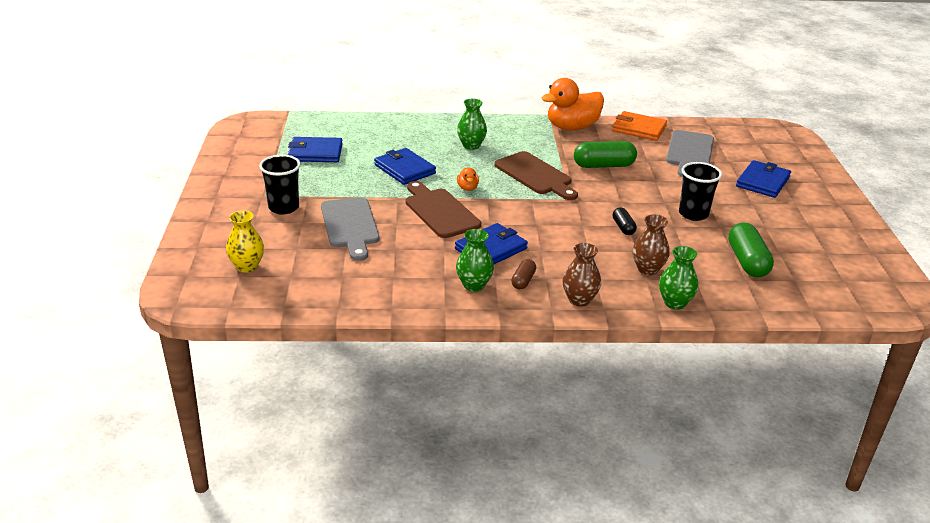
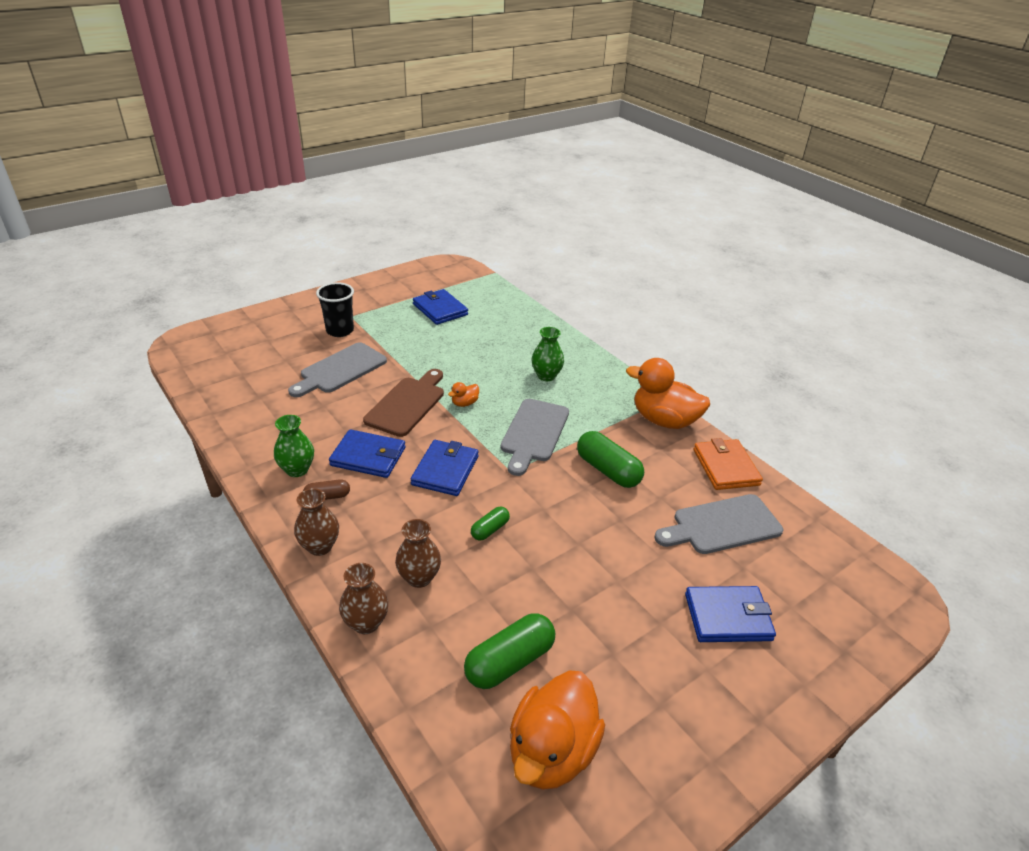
camera: 55 degrees right, 5 degrees up
yellow vase [226,210,264,273] -> none
blue wallet [374,148,436,185] -> blue wallet moved to [410,440,479,496]
brown cutting board [494,151,578,200] -> grey cutting board [501,399,569,476]
black capsule [613,208,637,235] -> green capsule [471,507,510,541]
green vase [659,246,698,310] -> brown vase [339,563,388,634]
black cup [679,162,722,221] -> none
none -> orange duck [510,670,605,790]

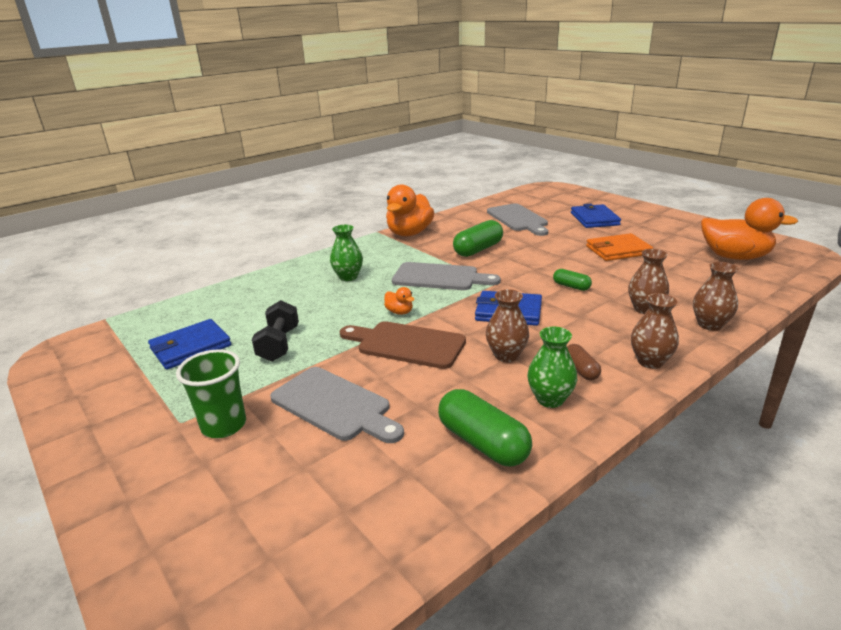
camera: 90 degrees left, 10 degrees down
black cup [316,282,354,337] -> green cup [176,349,246,438]
blue wallet [329,429,406,478] -> brown vase [486,289,529,362]
green capsule [464,613,555,689] -> green capsule moved to [438,389,532,466]
orange wallet [693,438,763,490] -> orange wallet moved to [586,233,653,261]
none -> black dumbbell [252,300,299,362]

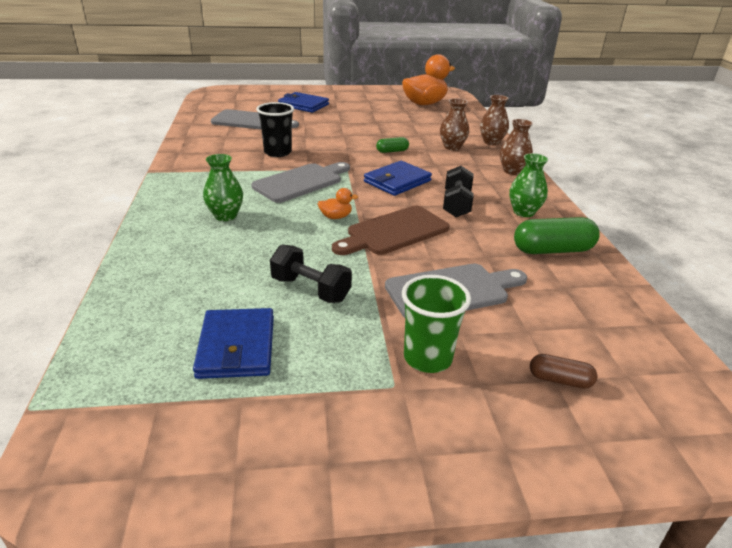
camera: 60 degrees left, 5 degrees up
orange duck [386,184,434,236] -> none
green capsule [453,220,503,257] -> black cup [256,102,294,157]
brown vase [486,289,529,362] -> black dumbbell [443,166,474,217]
brown capsule [567,344,601,381] -> brown capsule moved to [530,354,597,389]
orange wallet [586,233,653,261] -> none

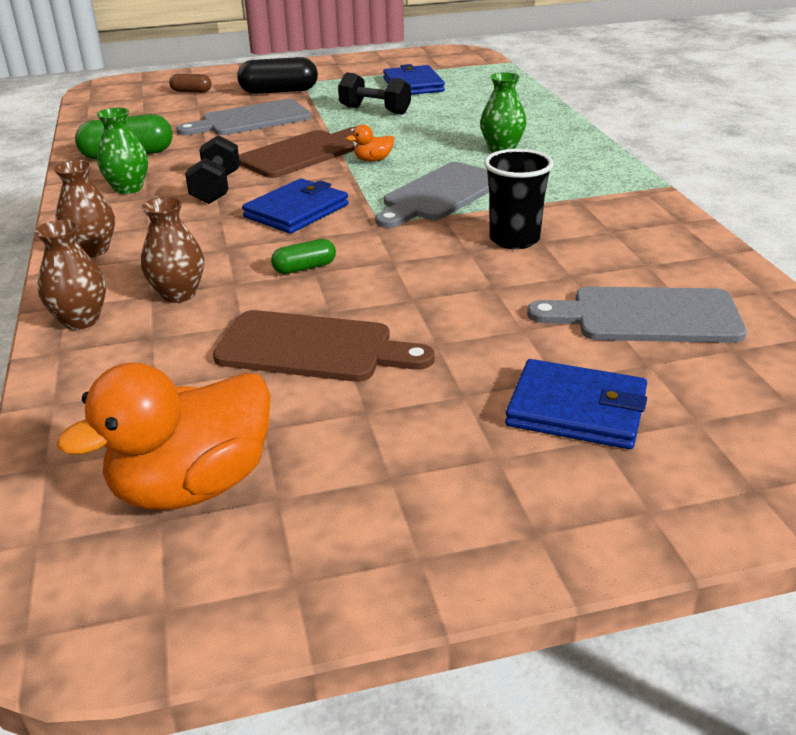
camera: 175 degrees right, 0 degrees up
green cup [402,275,471,373] -> black capsule [237,57,318,94]
none -> brown cutting board [213,310,435,382]

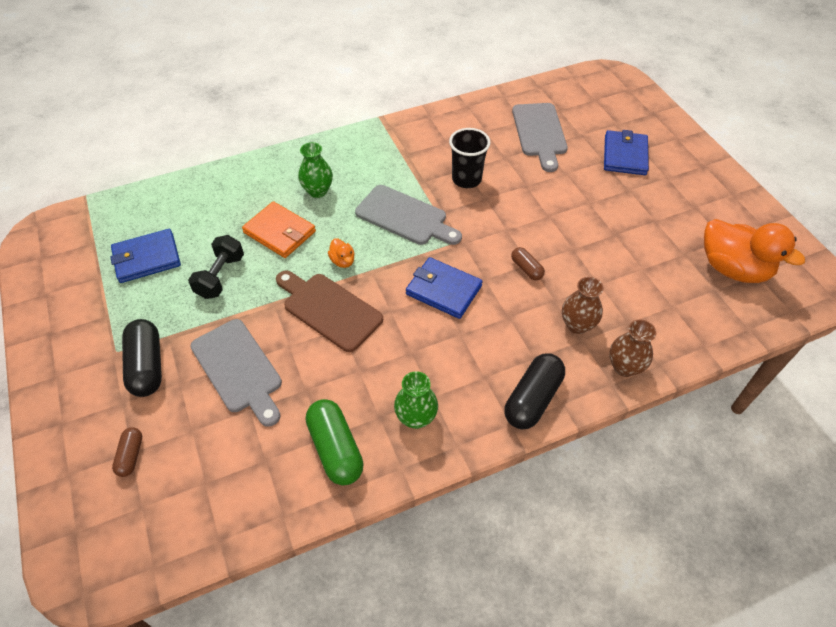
camera: 100 degrees left, 20 degrees up
brown vase [54,160,115,258] -> black capsule [504,353,565,429]
black dumbbell [185,135,240,204] -> none
brown cutting board [213,310,435,382] -> none
green capsule [271,239,336,274] -> brown capsule [511,247,545,280]
none -> orange wallet [242,201,316,258]

